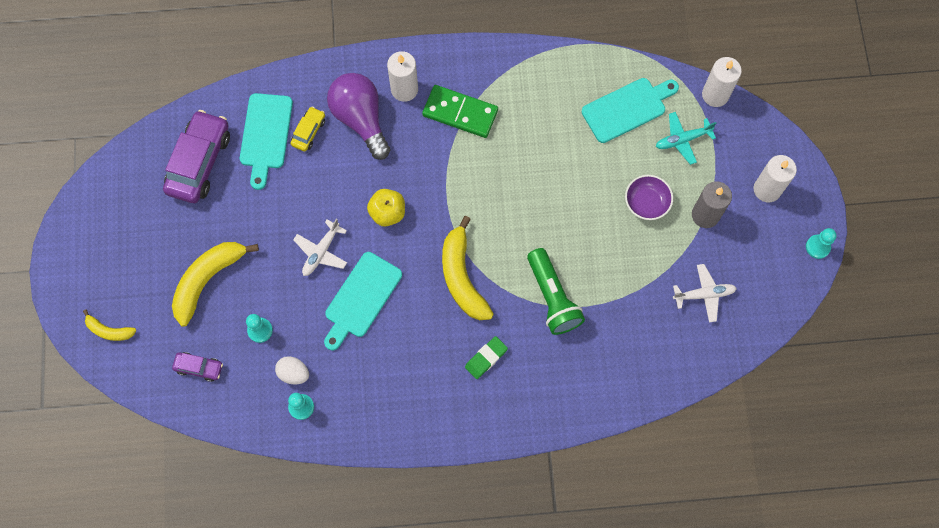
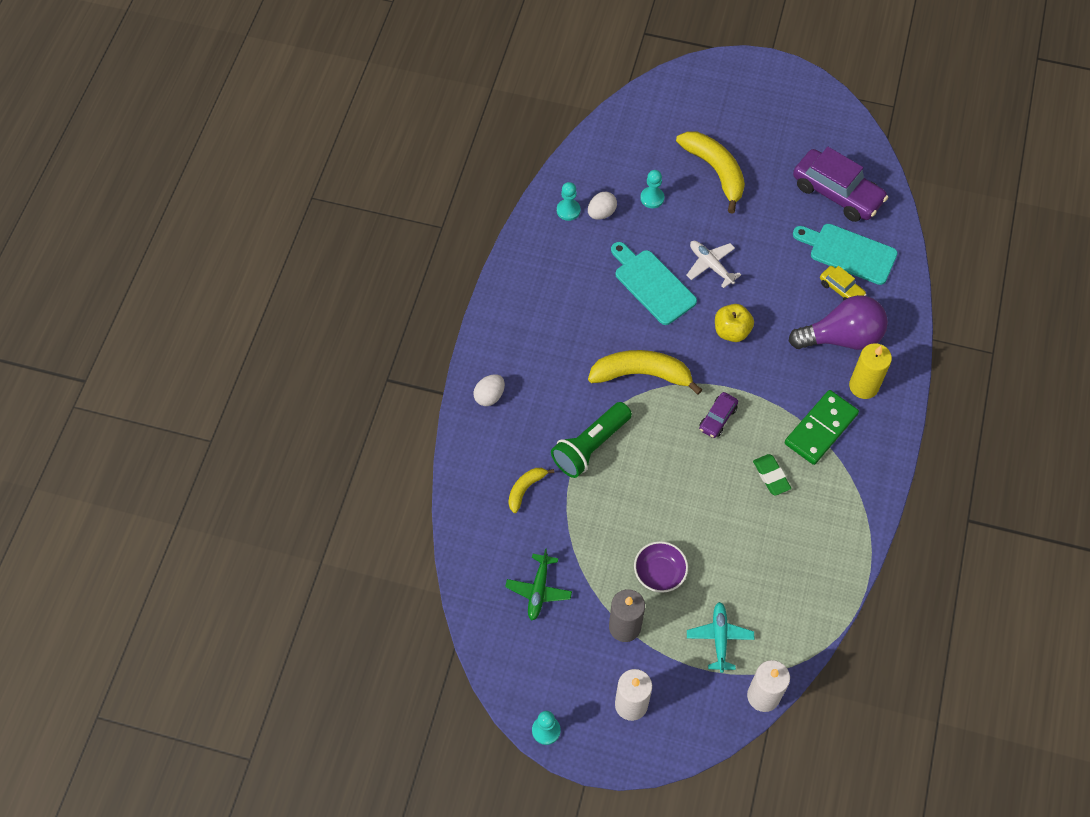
camera: 110 degrees right, 10 degrees down
yellow banana [83,309,136,341] -> yellow banana moved to [508,468,554,513]
purple car [172,352,223,382] -> purple car moved to [699,392,738,438]
white candle [387,51,418,102] -> yellow candle [849,343,892,399]
green eraser [465,336,508,379] -> green eraser moved to [753,454,791,496]
green flashlight [527,248,585,335] -> green flashlight turned 45 degrees counterclockwise [551,402,632,478]
turquoise cutting board [582,78,679,143] -> none
white plane [673,264,737,322] -> green plane [505,548,572,620]
none -> white egg [473,374,505,406]

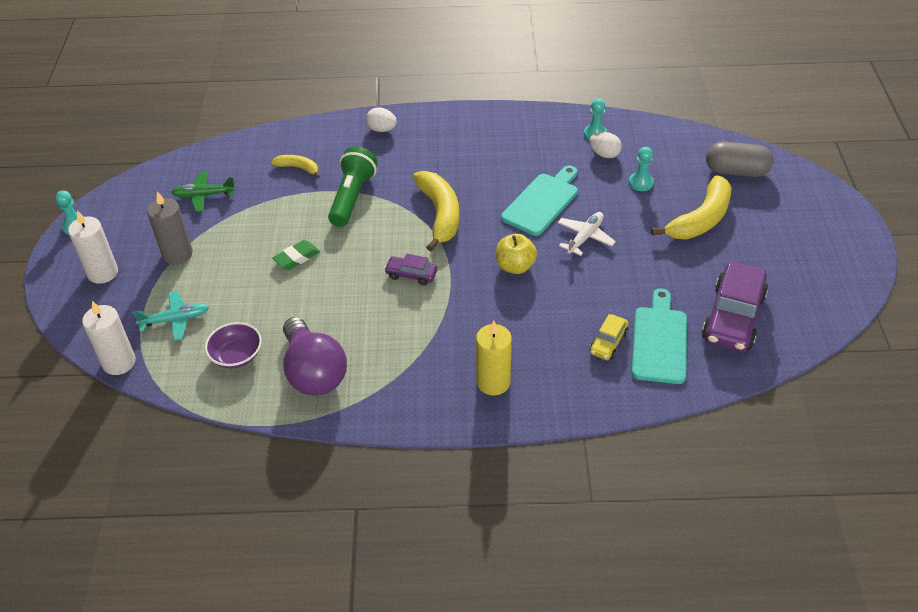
camera: 75 degrees right, 15 degrees down
green flashlight [551,402,632,478] -> green flashlight turned 75 degrees clockwise [328,147,377,227]
purple bowl [634,541,688,593] -> purple bowl moved to [205,322,262,368]
green eraser [753,454,791,496] -> green eraser moved to [272,240,320,270]
green domino [785,390,859,465] -> none
purple light bulb [789,295,888,350] -> purple light bulb moved to [283,317,347,396]
none -> grey capsule [706,142,774,177]

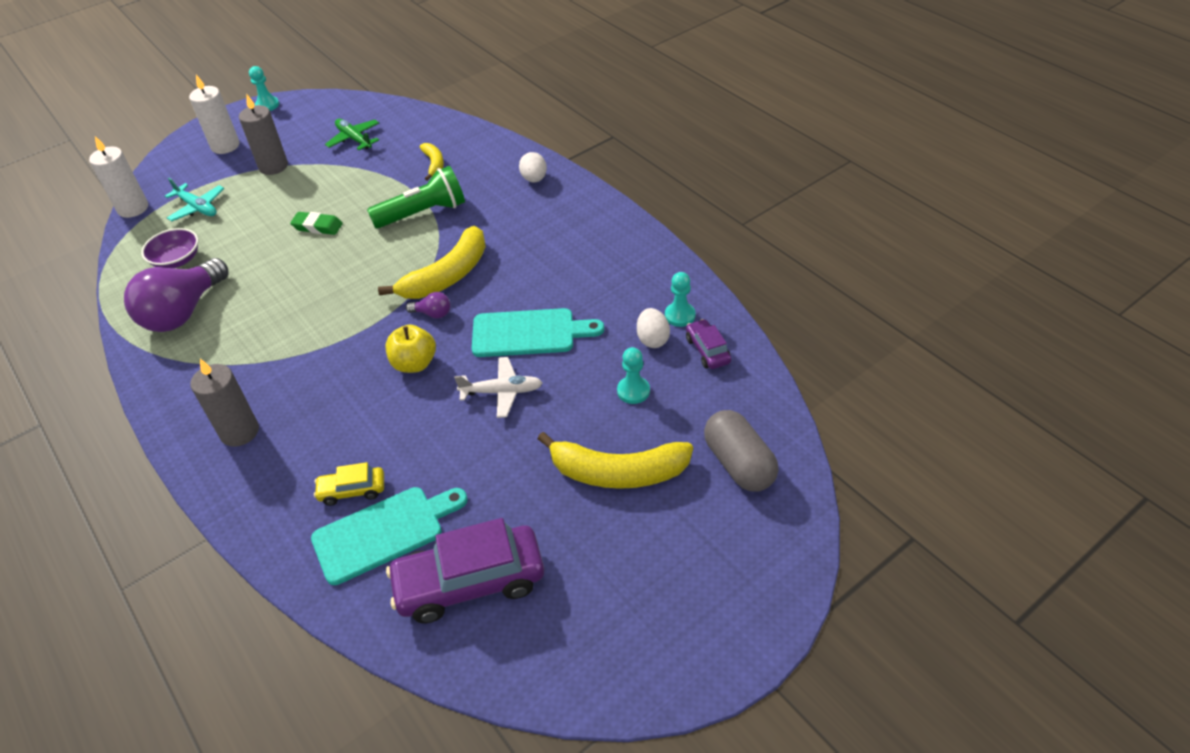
camera: 55 degrees right, 0 degrees up
purple car [384,254,437,286] -> purple car moved to [686,319,731,369]
yellow candle [476,321,512,395] -> grey candle [190,359,259,447]
none -> purple light bulb [406,292,450,319]

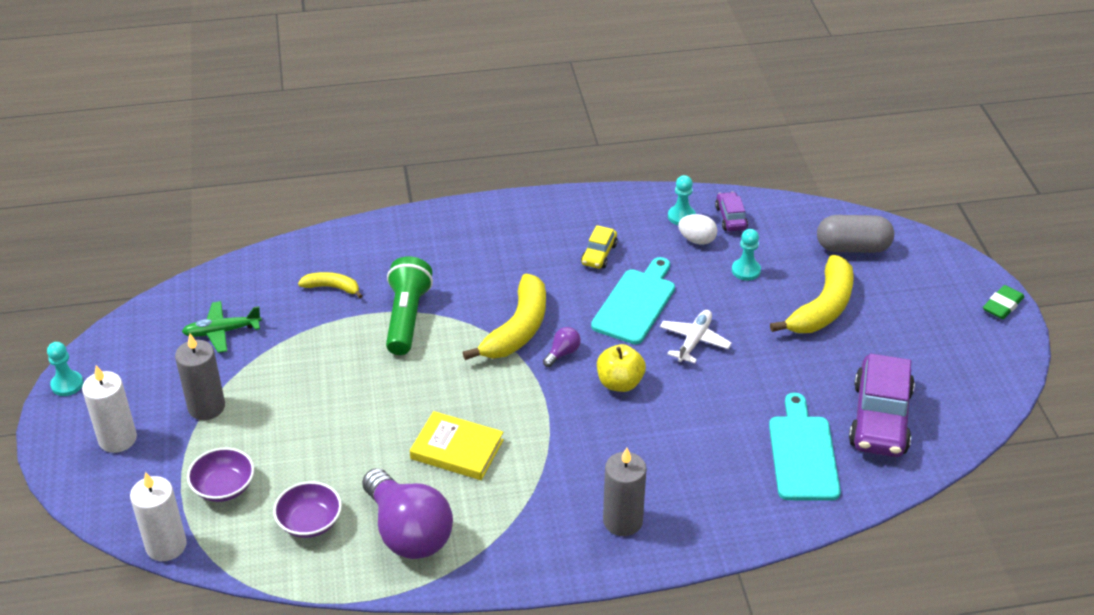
camera: 65 degrees left, 5 degrees down
turquoise plane [165,178,224,221] -> purple bowl [187,447,254,502]
green eraser [290,212,343,235] -> green eraser moved to [983,285,1024,319]
yellow car [314,462,384,506] -> yellow car moved to [581,225,618,269]
yellow banana [378,226,486,299] -> yellow banana turned 45 degrees clockwise [463,274,546,360]
white egg [519,152,547,182] -> none
purple car [686,319,731,369] -> purple car turned 75 degrees clockwise [715,192,748,231]
none -> yellow book [410,411,504,480]

